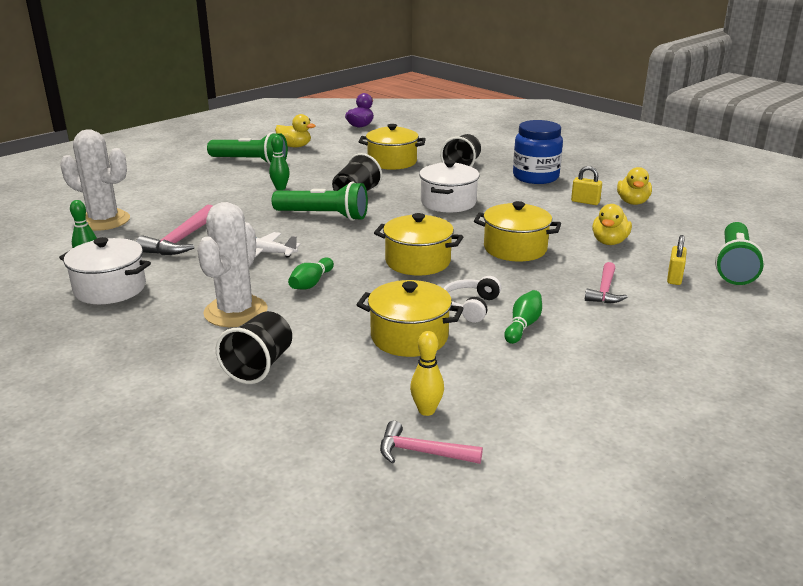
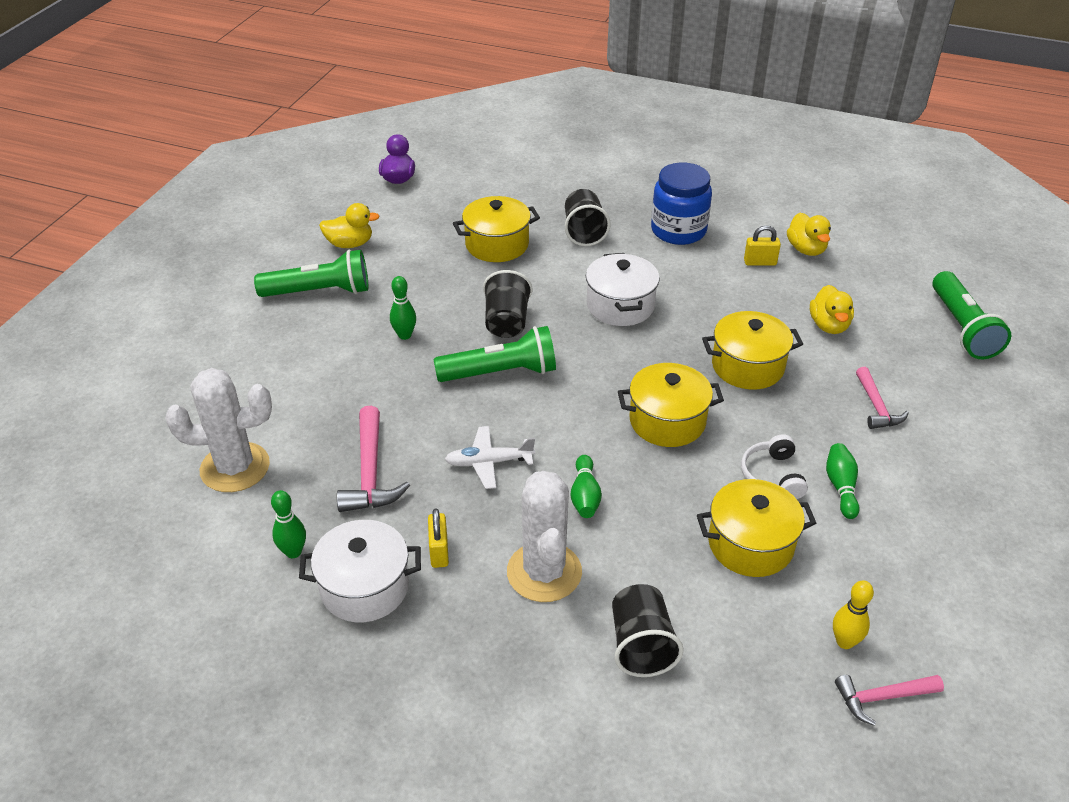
camera: 25 degrees left, 15 degrees up
yellow padlock [667,235,687,285] -> yellow padlock moved to [428,508,449,568]

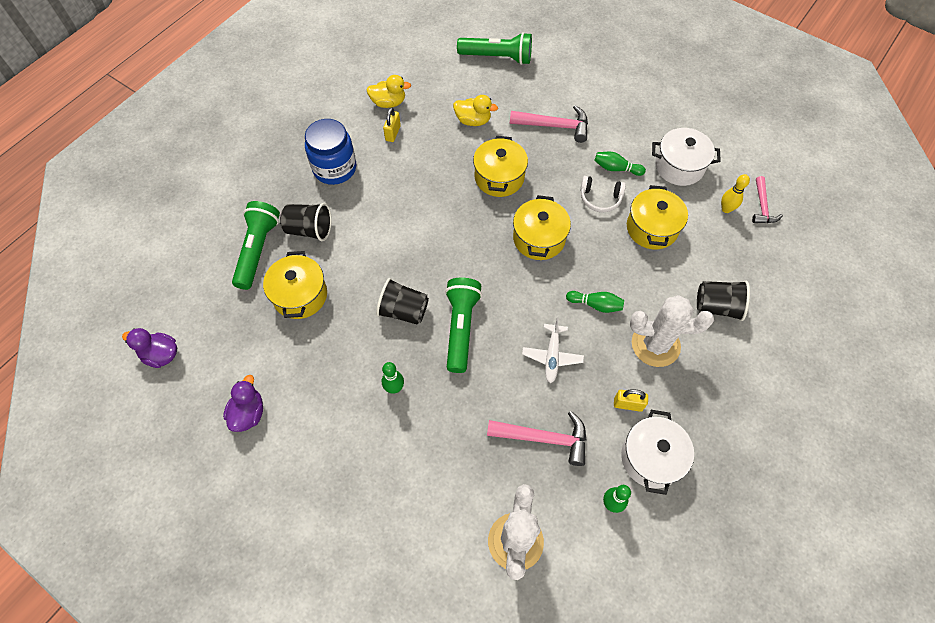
camera: 75 degrees left, 20 degrees up
green flashlight [254,249,368,297] -> green flashlight moved to [232,201,280,290]
yellow duck [319,203,380,248] -> purple duck [223,375,263,432]
white pot [586,253,660,326] -> white pot moved to [652,128,721,186]
pink hammer [856,367,909,429] -> pink hammer [510,105,588,143], size x1.54

